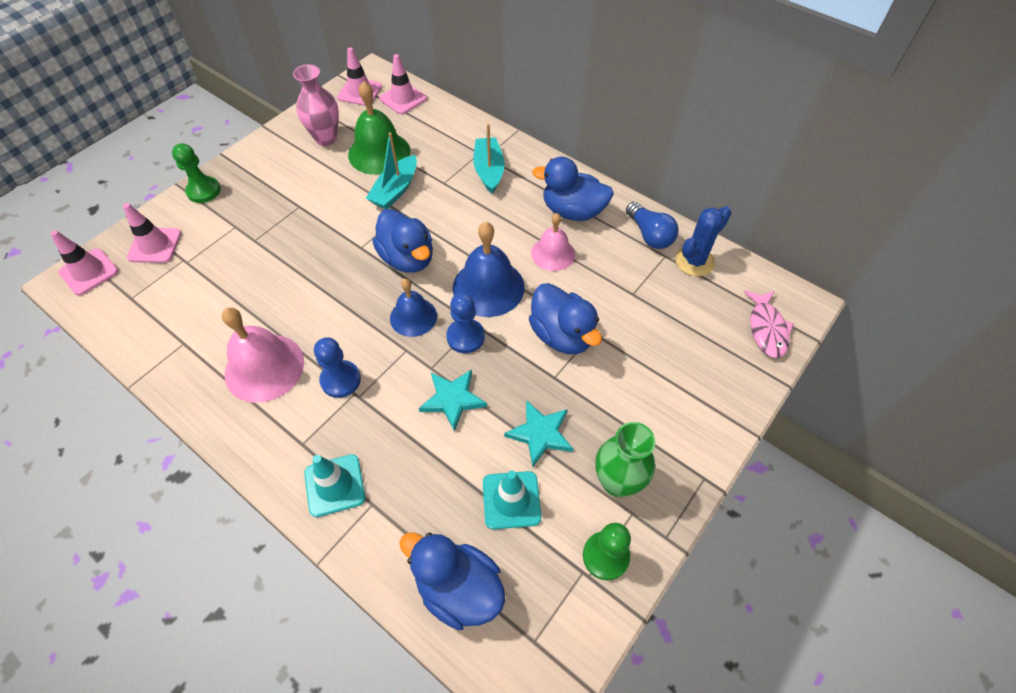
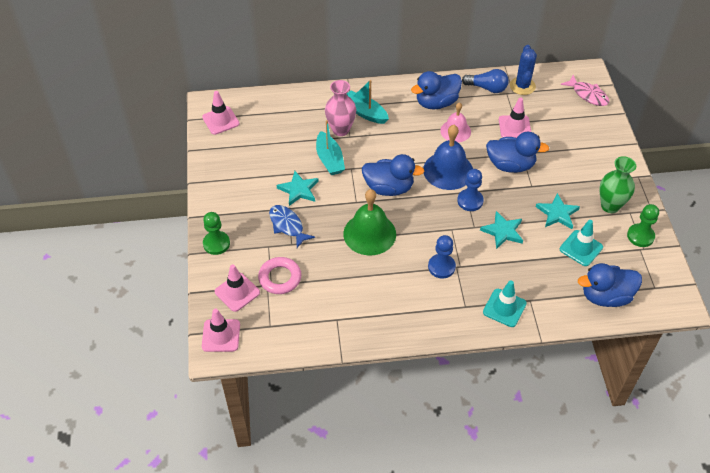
camera: 45 degrees left, 5 degrees down
pink bell [222,308,304,403] -> none
pink vase [293,64,339,146] -> pink vase moved to [325,80,356,136]
green bell [348,81,410,175] -> green bell moved to [343,189,396,256]
pink traffic cone [379,54,427,114] -> pink traffic cone moved to [499,98,531,138]
blue bell [390,279,437,337] -> none
none -> pink ring [258,257,301,294]
none -> blue fish [269,205,315,248]
none -> turquoise star [277,171,319,206]

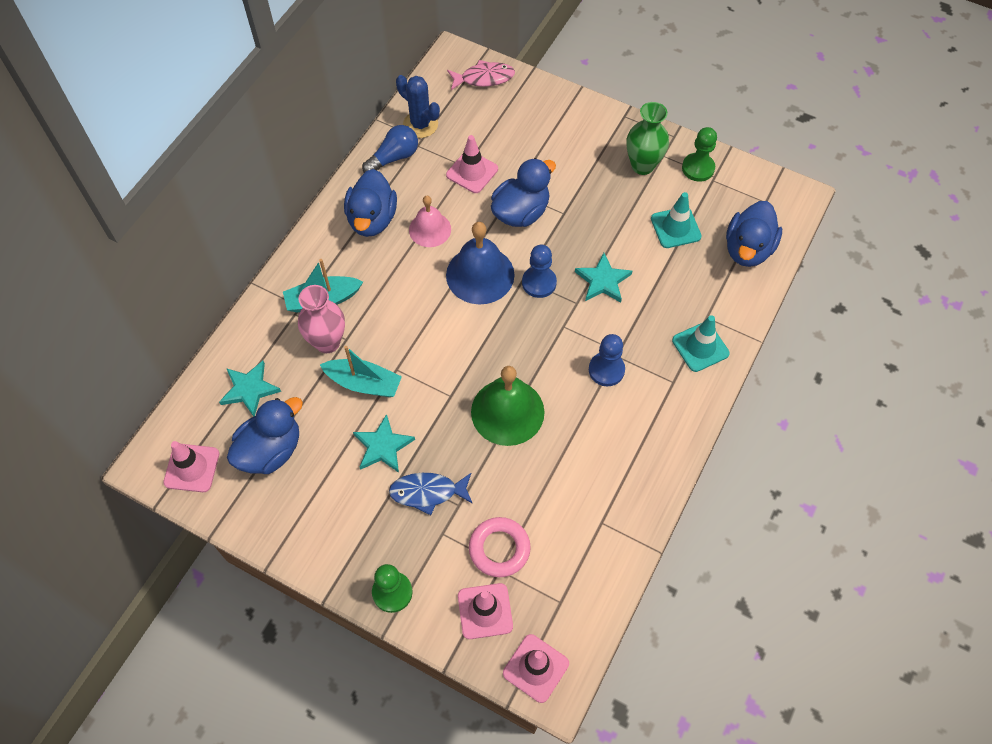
camera: 55 degrees left, 10 degrees up
blue duck [362,154,424,196] -> blue duck moved to [227,397,303,474]
turquoise star [536,193,580,229] -> turquoise star moved to [219,361,281,417]

